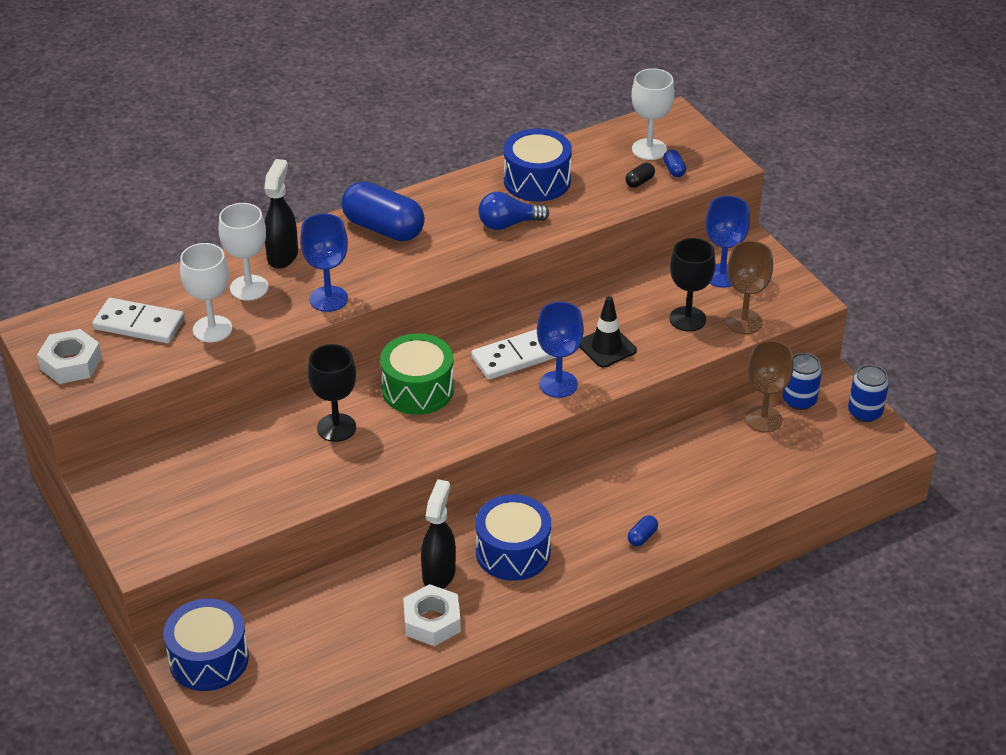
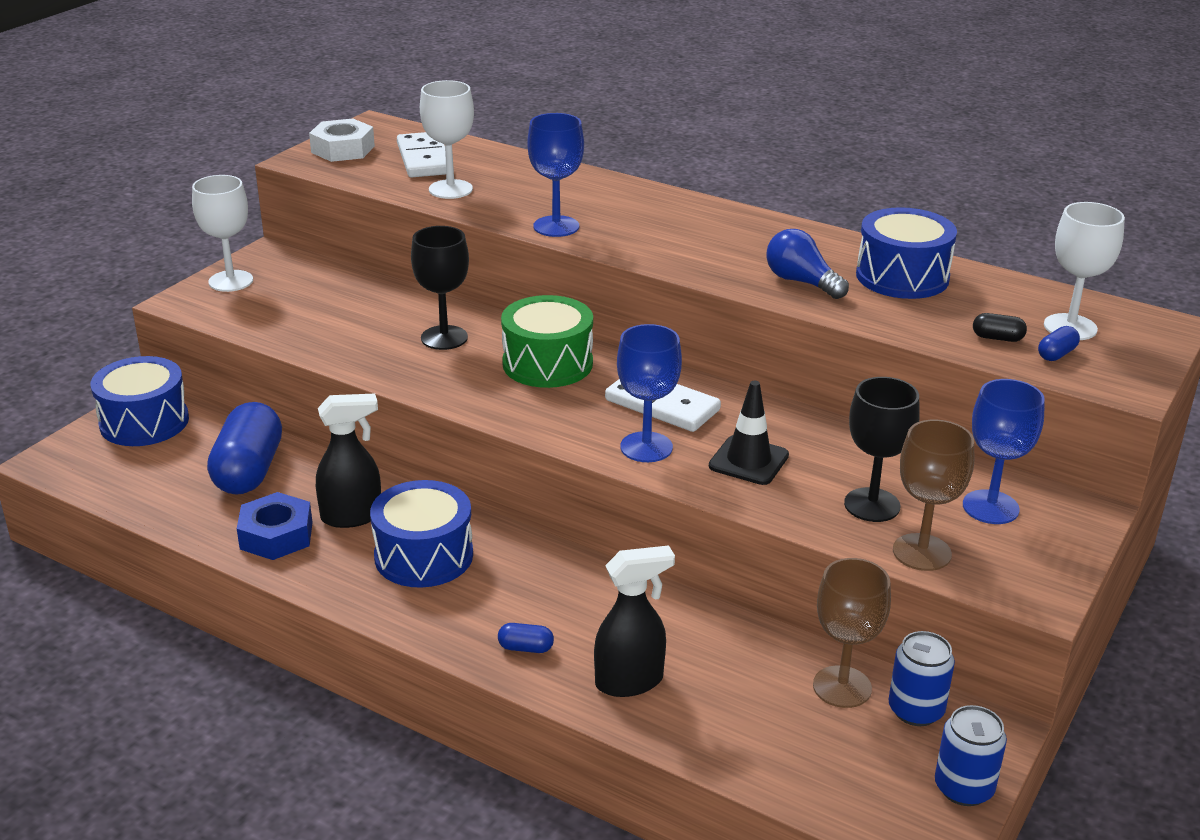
camera: 60 degrees right, 10 degrees down
white goblet [219,203,268,301] -> white goblet moved to [192,175,253,292]
black spray bottle [264,159,298,269] -> black spray bottle moved to [594,545,675,697]
blue capsule [341,181,425,241] -> blue capsule moved to [207,402,282,495]
white nut [403,584,461,646] -> blue nut [237,492,313,560]

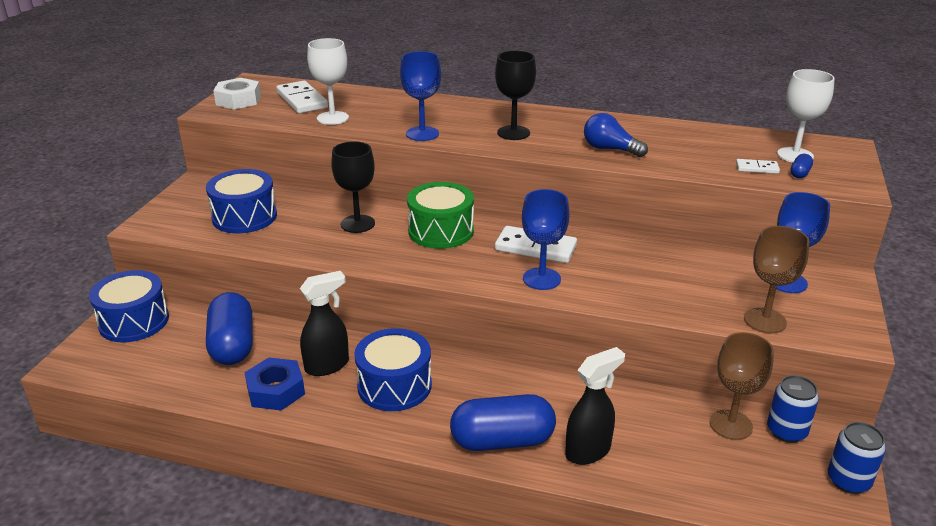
camera: 15 degrees left, 0 degrees up
white goblet [192,175,253,292] -> none
blue capsule [498,623,554,653] -> blue capsule [450,394,556,451], size x2.47
black traffic cone [709,381,789,485] -> none
black goblet [844,377,920,522] -> black goblet moved to [495,51,536,140]
blue drum [856,207,957,299] -> blue drum moved to [206,169,277,233]
black capsule [973,313,1027,342] -> white domino [736,159,780,174]

